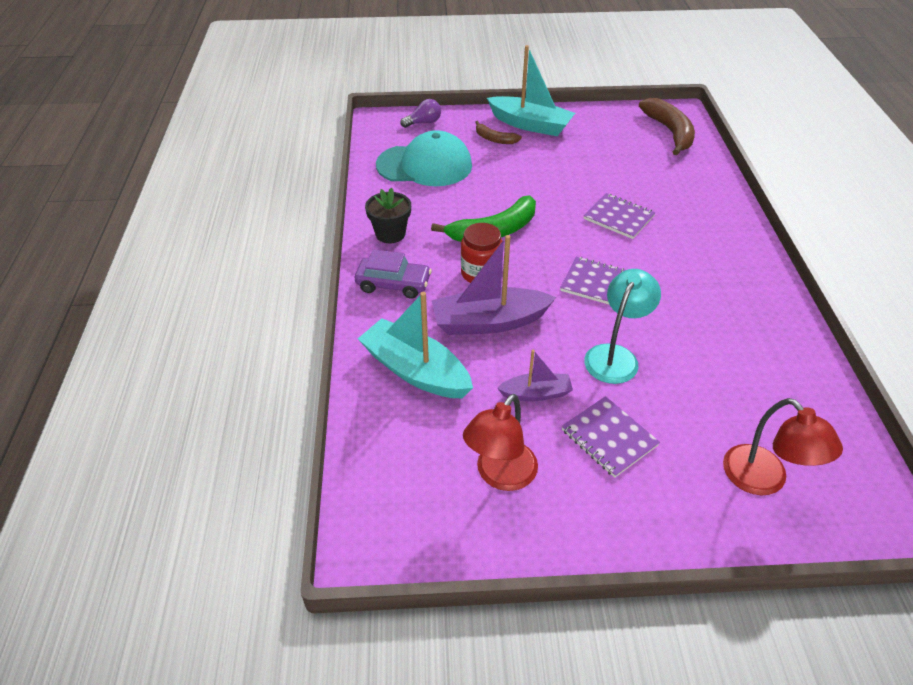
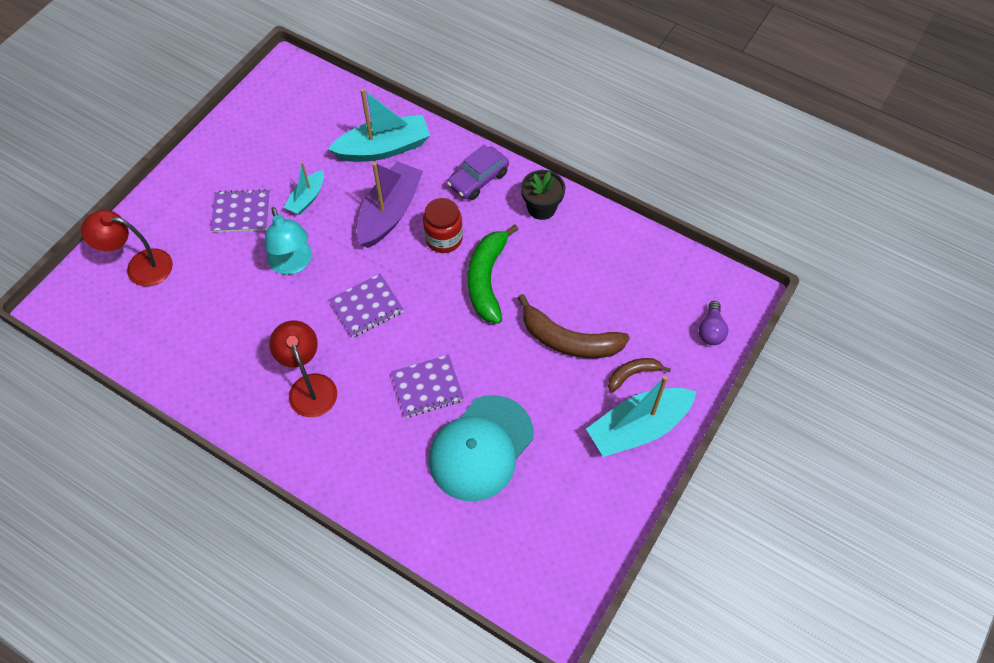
camera: 125 degrees right, 15 degrees up
turquoise cap [376,130,472,186] -> turquoise cap moved to [429,395,533,501]
red lamp [463,394,538,491] -> red lamp moved to [269,321,337,417]
purple boat [497,350,573,401] -> turquoise boat [284,162,324,215]
brown banana [639,98,695,155] -> brown banana moved to [518,294,630,358]

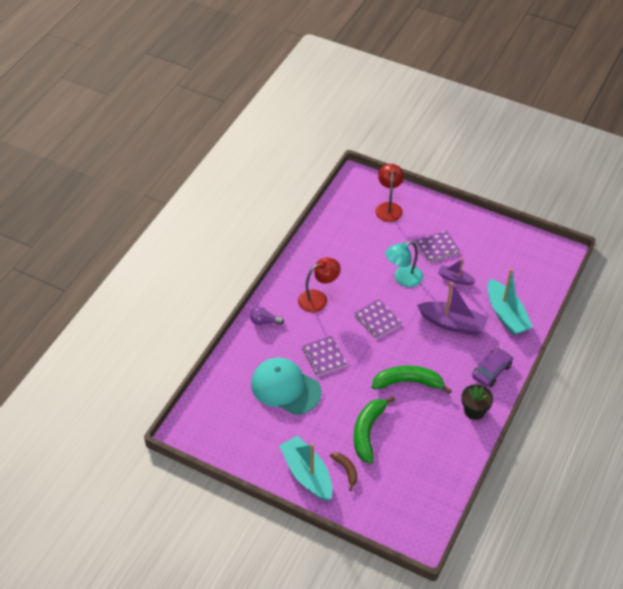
camera: 85 degrees right, 10 degrees down
purple notebook [211,189,270,232] -> purple notebook turned 75 degrees clockwise [415,230,460,263]
turquoise boat [284,162,324,215] -> purple boat [438,258,475,285]
red jar [423,198,463,253] -> none
purple car [447,145,509,200] -> purple car turned 90 degrees clockwise [472,347,513,387]
brown banana [518,294,630,358] -> green banana [354,396,396,464]
purple light bulb [699,301,728,345] -> purple light bulb moved to [250,307,284,325]

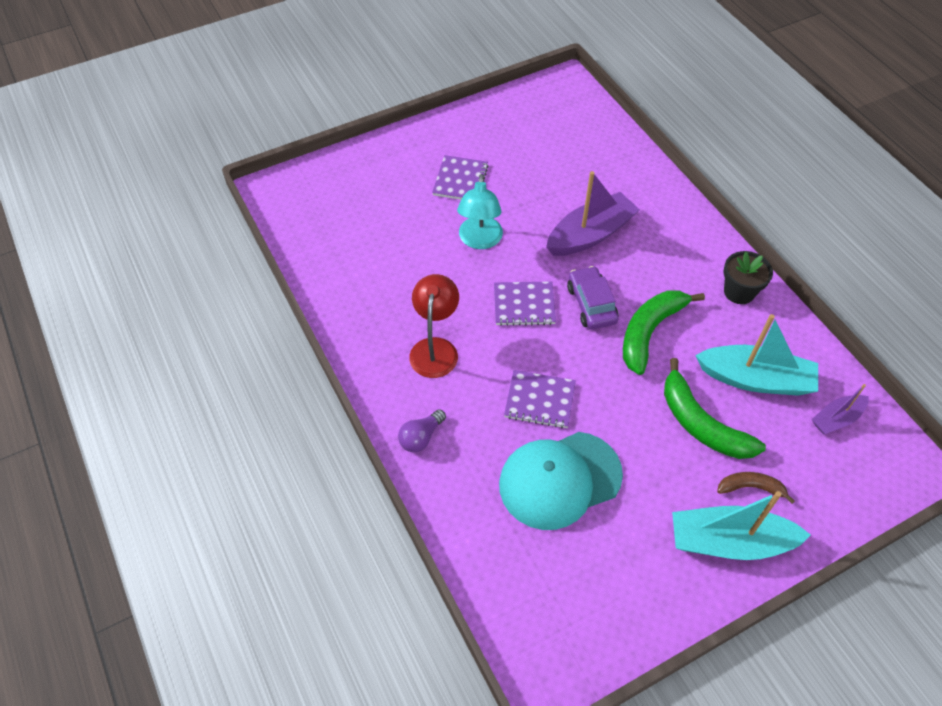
camera: 55 degrees left, 5 degrees up
red lamp [375,164,404,222] -> none
purple boat [438,258,475,285] -> purple boat moved to [812,384,869,434]
purple car [472,347,513,387] -> purple car moved to [567,266,618,329]
turquoise boat [488,269,533,335] -> turquoise boat moved to [695,314,818,396]

